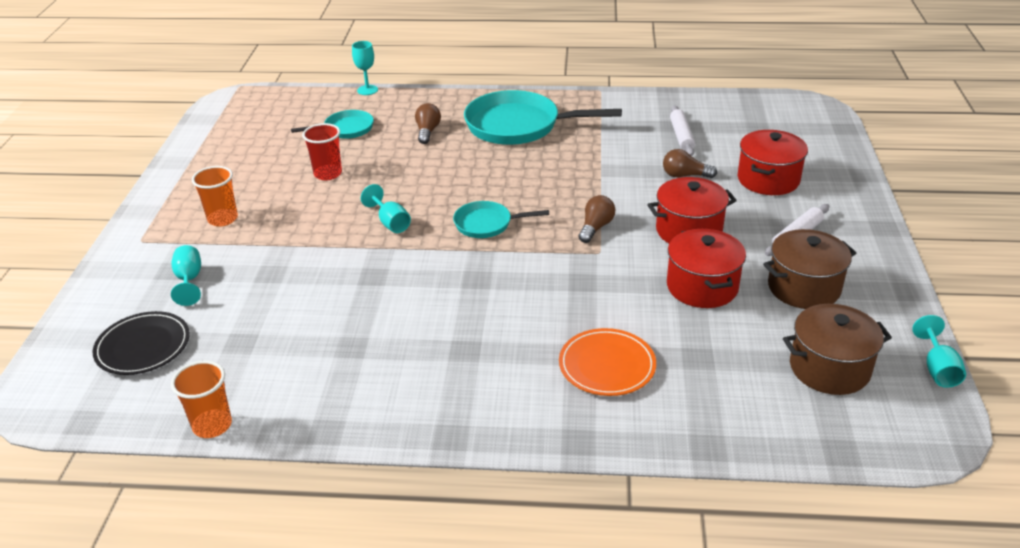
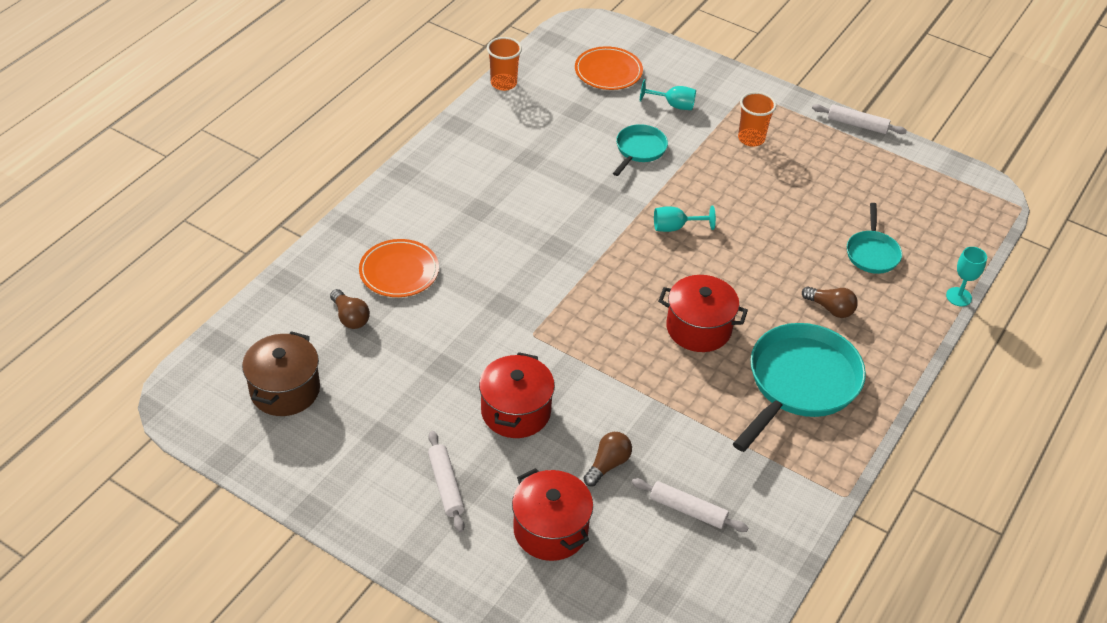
camera: 115 degrees right, 10 degrees up
black plate [93,311,190,375] -> orange plate [575,46,643,90]
red cup [302,123,342,180] -> none
turquoise pan [453,201,549,238] -> turquoise pan moved to [613,124,668,176]
brown light bulb [578,195,615,243] -> brown light bulb moved to [330,289,370,329]
red pot [667,229,746,308] -> red pot moved to [658,275,748,352]
brown pot [763,229,856,309] -> none
turquoise goblet [912,315,966,388] -> none
none -> white rolling pin [812,104,907,134]

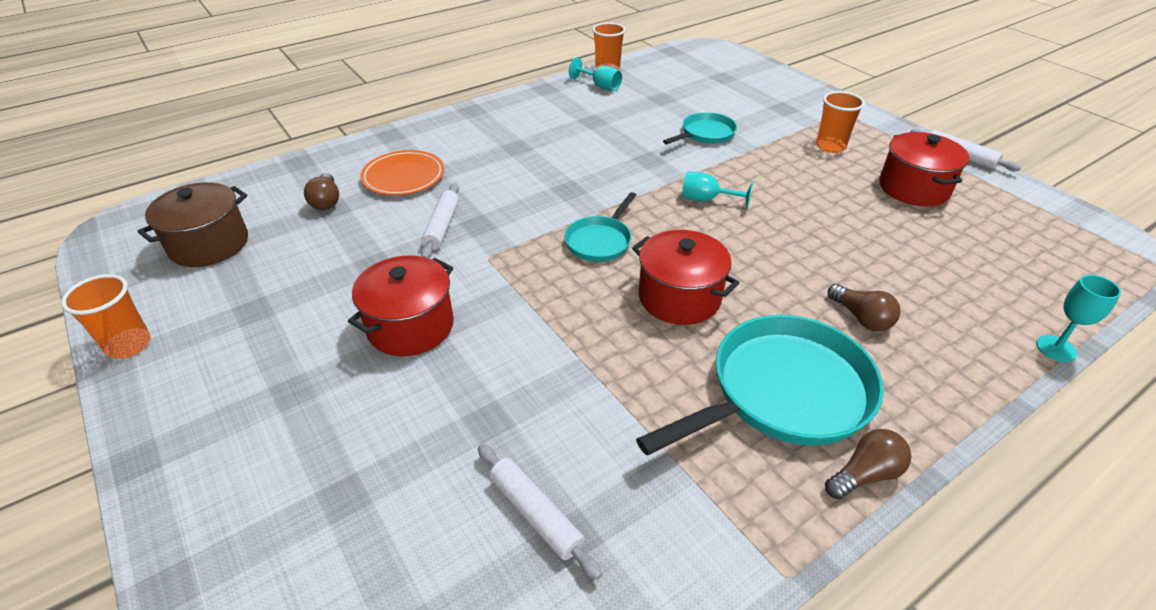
camera: 25 degrees right, 5 degrees down
white rolling pin [428,431,465,533] -> white rolling pin moved to [421,183,459,258]
red pot [512,468,593,561] -> red pot moved to [879,132,969,206]
orange plate [575,46,643,90] -> none
brown light bulb [583,432,632,486] -> brown light bulb moved to [825,429,912,499]
turquoise goblet [640,79,696,110] -> turquoise goblet moved to [569,57,622,91]
turquoise pan [847,203,902,274] -> turquoise pan moved to [564,192,636,262]
none -> orange cup [61,274,151,359]

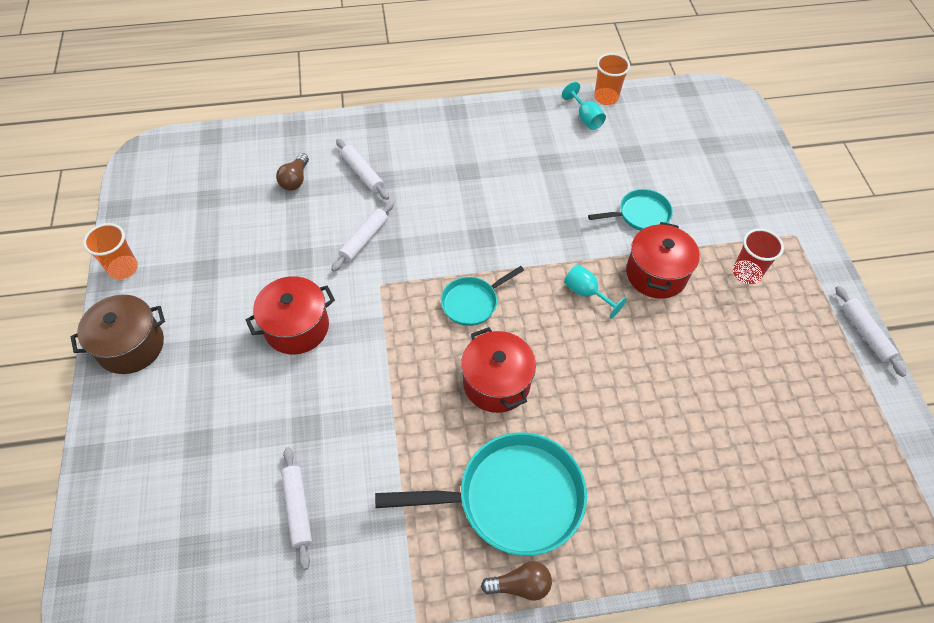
camera: 25 degrees right, 15 degrees up
brown pot [138,182,248,267] -> brown pot moved to [70,295,165,374]
orange plate [360,150,444,195] -> white rolling pin [336,139,389,200]
orange cup [816,91,865,153] -> red cup [733,229,784,284]
brown light bulb [828,284,900,331] -> none
red pot [879,132,969,206] -> red pot moved to [626,222,700,299]
turquoise goblet [1036,275,1121,362] -> none

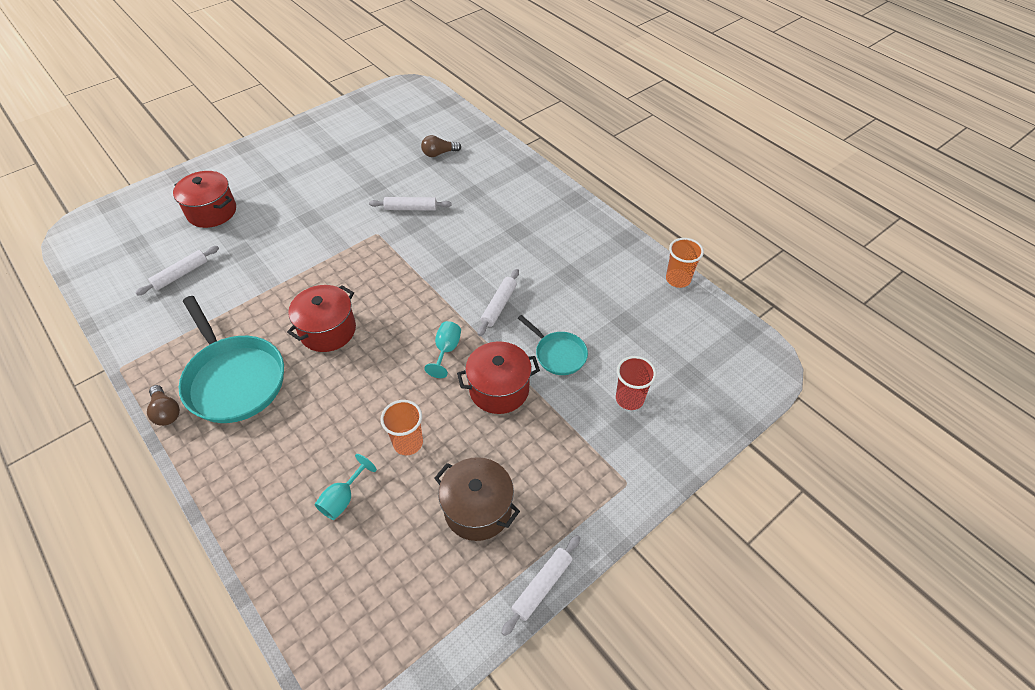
camera: 60 degrees right, 5 degrees down
brown pot [70,295,165,374] -> brown pot moved to [434,457,520,541]
orange cup [83,223,138,279] -> orange cup moved to [381,400,423,455]
red pot [246,276,335,354] -> red pot moved to [173,171,236,228]
white rolling pin [336,139,389,200] -> white rolling pin moved to [478,269,519,336]
turquoise pan [441,266,524,326] -> none
turquoise goblet [562,82,606,130] -> turquoise goblet moved to [314,454,377,520]
red cup [733,229,784,284] -> red cup moved to [616,356,656,410]

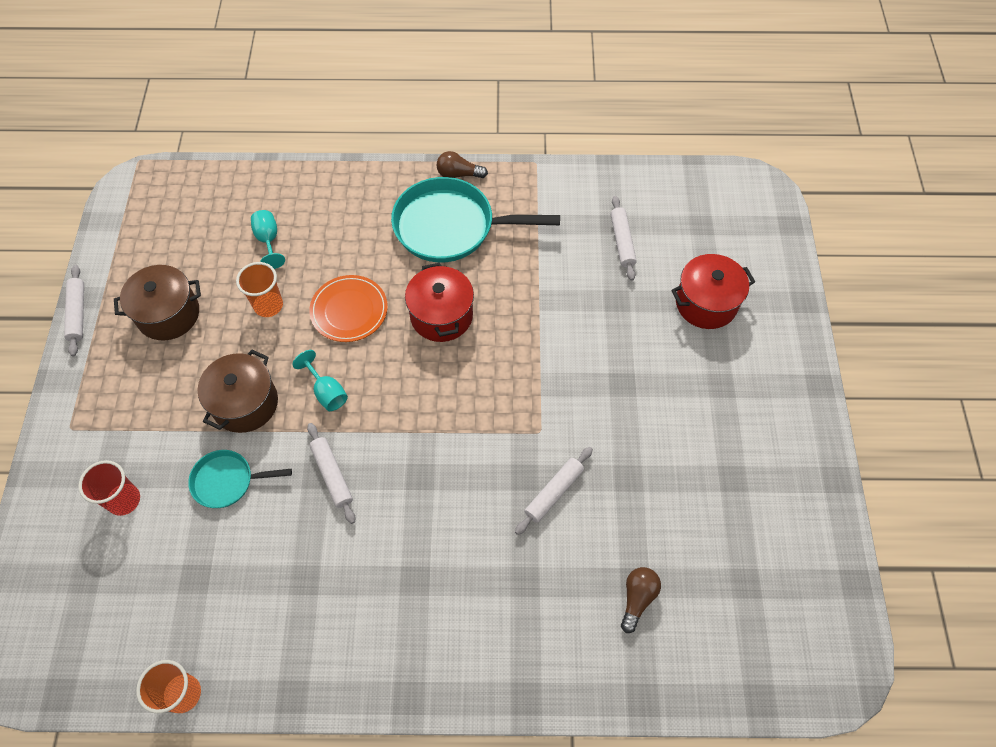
camera: 130 degrees right, 10 degrees up
red pot [457,342,540,414] -> brown pot [198,350,278,433]
none -> orange plate [309,275,388,342]

